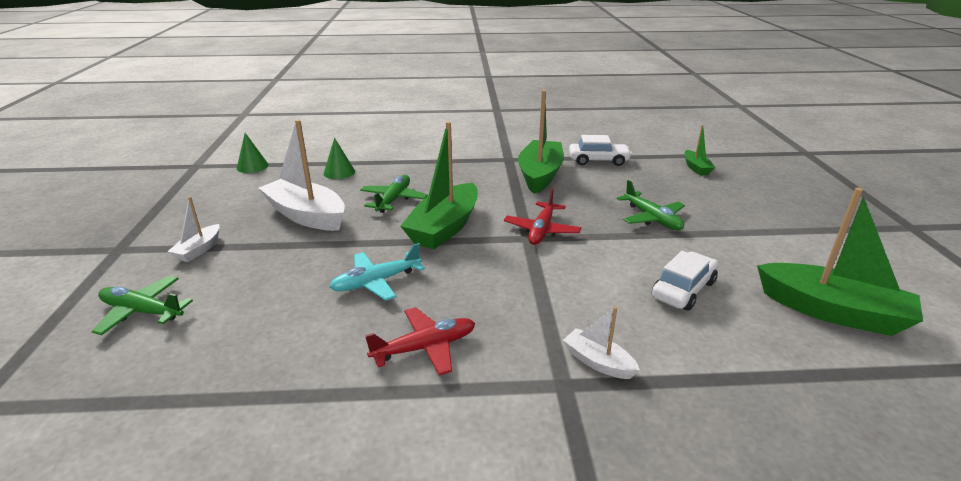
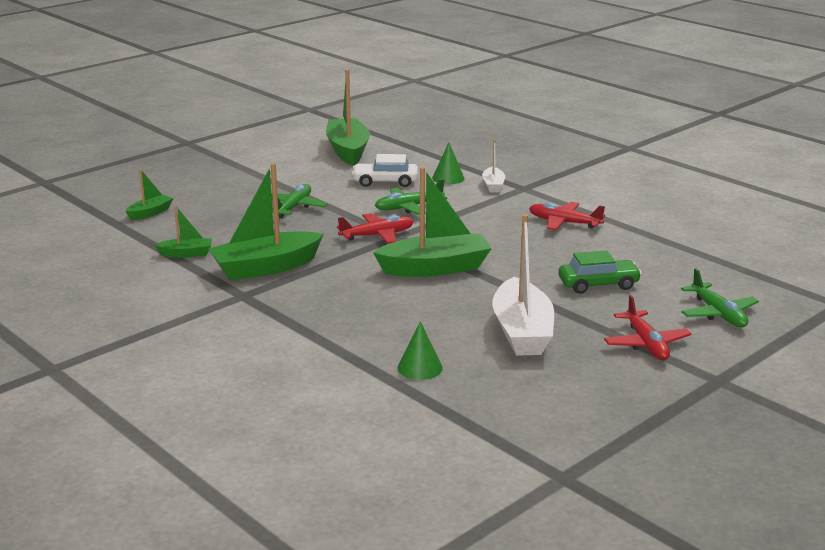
camera: 130 degrees left, 5 degrees down
white boat [167,197,220,262] -> red plane [604,295,691,360]
green cone [237,133,269,173] -> green cone moved to [432,143,465,184]
turquoise plane [330,243,425,301] -> none
green plane [360,175,428,213] -> green plane moved to [374,179,447,215]
white car [569,135,632,166] -> green boat [155,205,212,258]
none -> green car [559,250,642,294]

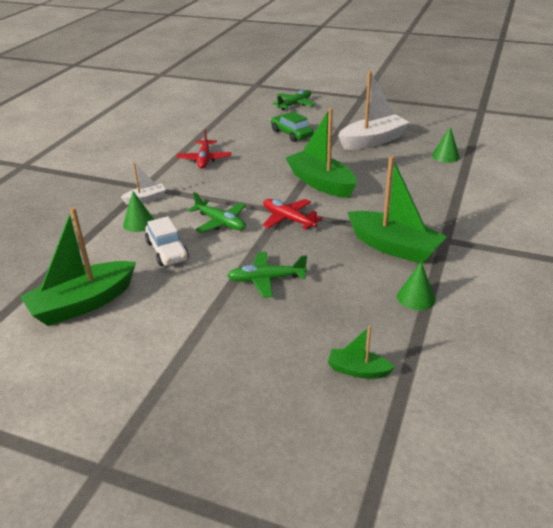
camera: 115 degrees left, 10 degrees up
green boat [155,205,212,258] -> green cone [397,262,435,310]
red plane [604,295,691,360] -> none

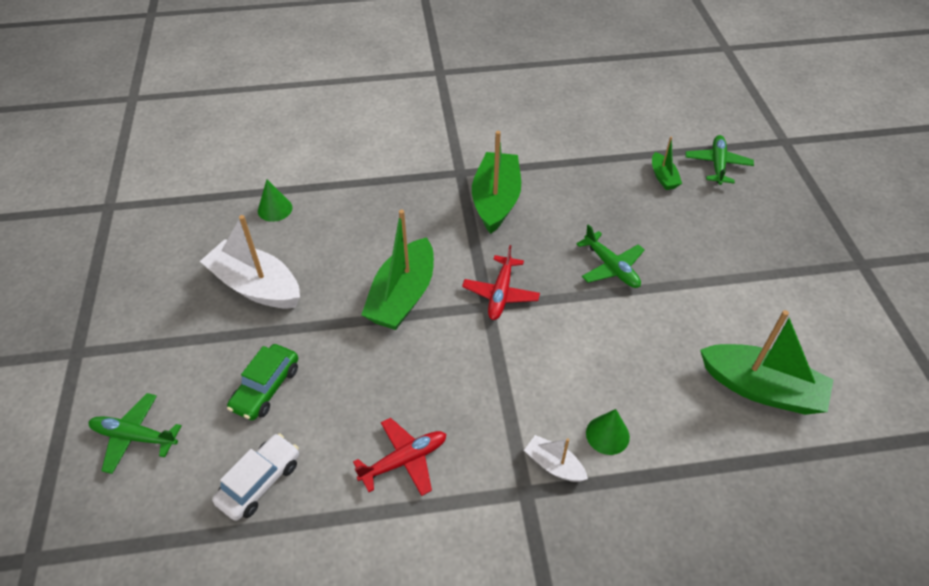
camera: 120 degrees left, 15 degrees up
white car [145,216,189,266] -> white car moved to [212,433,299,521]
green plane [188,192,246,233] -> green plane moved to [686,135,754,185]
green cone [397,262,435,310] -> none

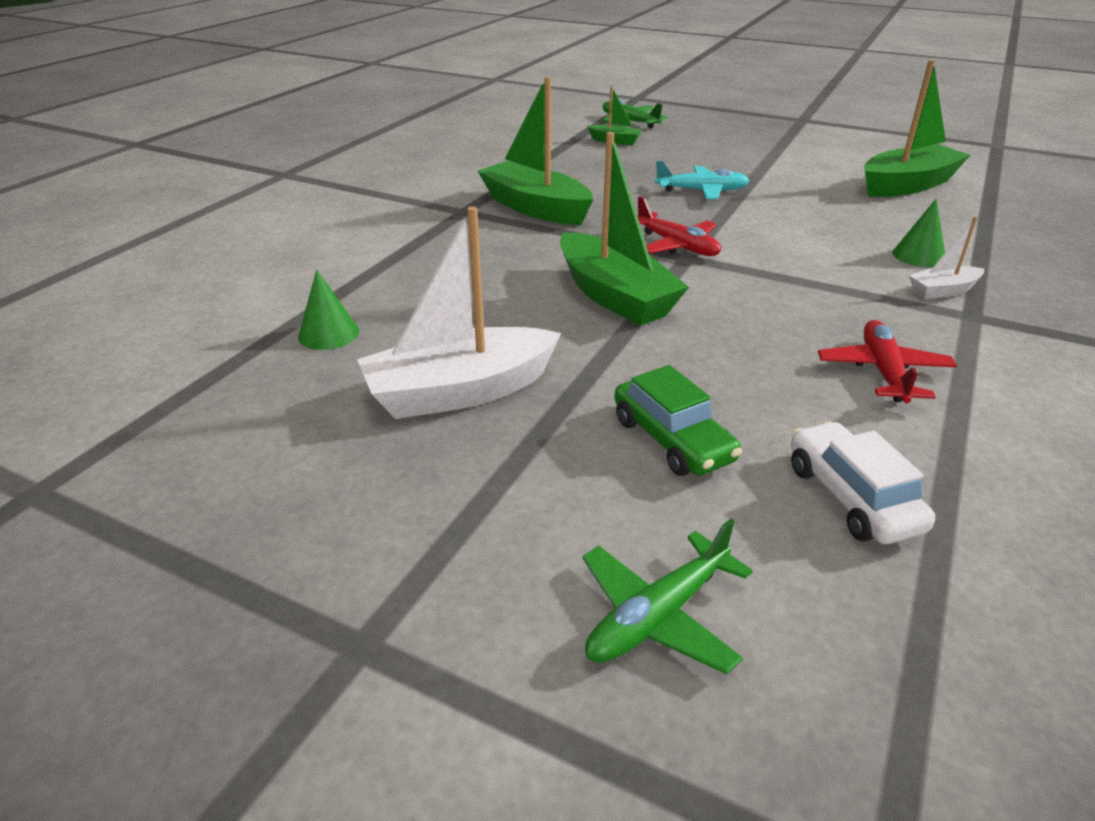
camera: 55 degrees left, 15 degrees down
green plane [576,224,645,288] -> turquoise plane [654,161,750,199]

